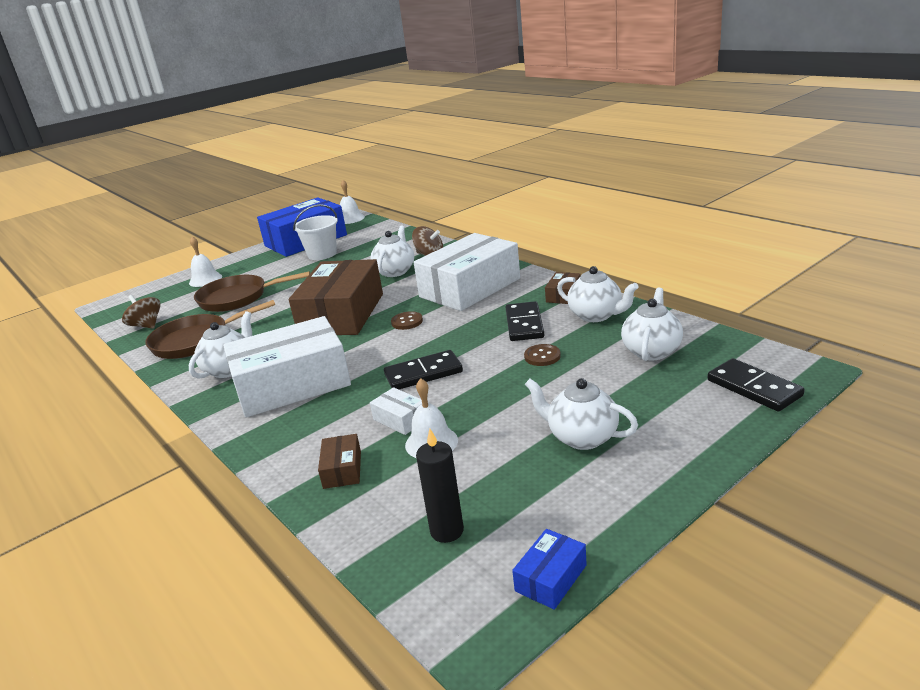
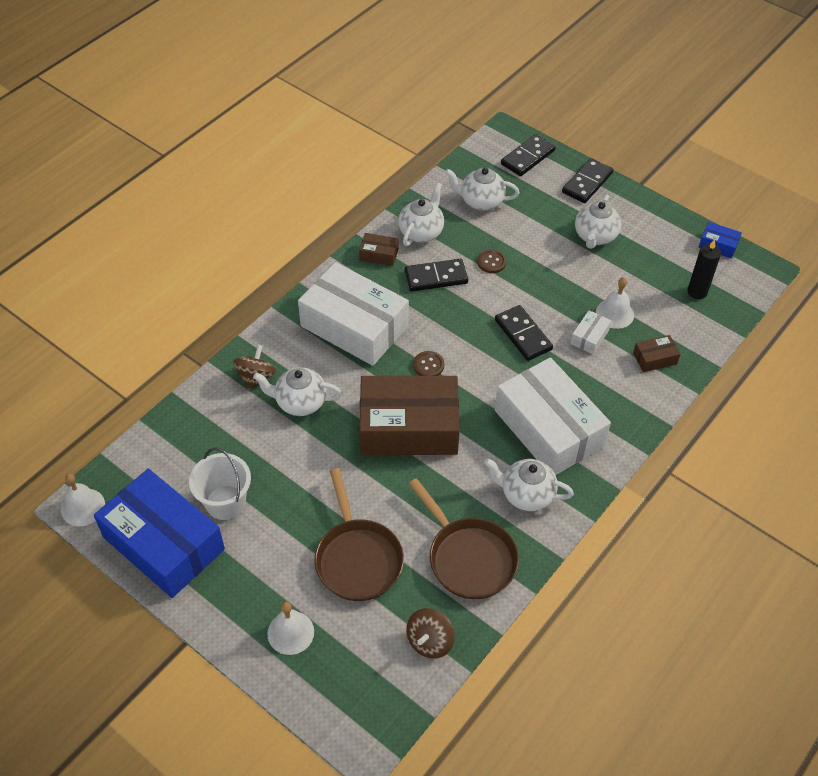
camera: 105 degrees left, 25 degrees up
none -> black domino [562,158,613,203]

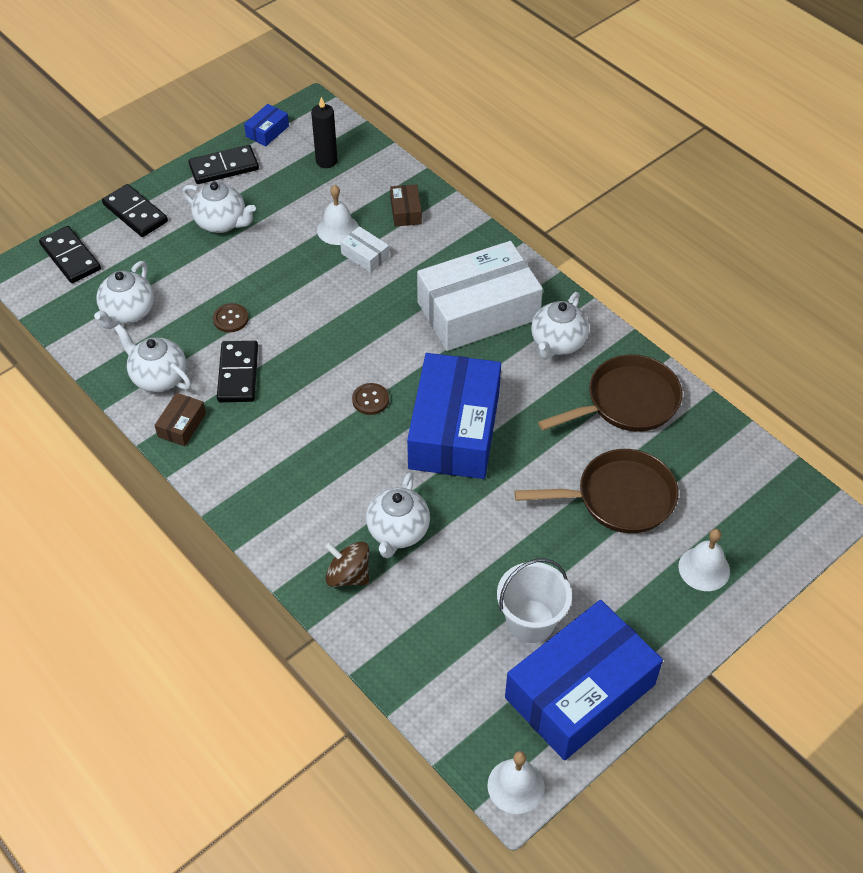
camera: 80 degrees left, 0 degrees up
white box [298,262,409,366] -> none
brown box [360,376,460,455] -> blue box [407,353,501,479]
brown spinning top [406,608,455,659] -> none
black domino [495,305,553,361] -> black domino moved to [188,145,259,184]

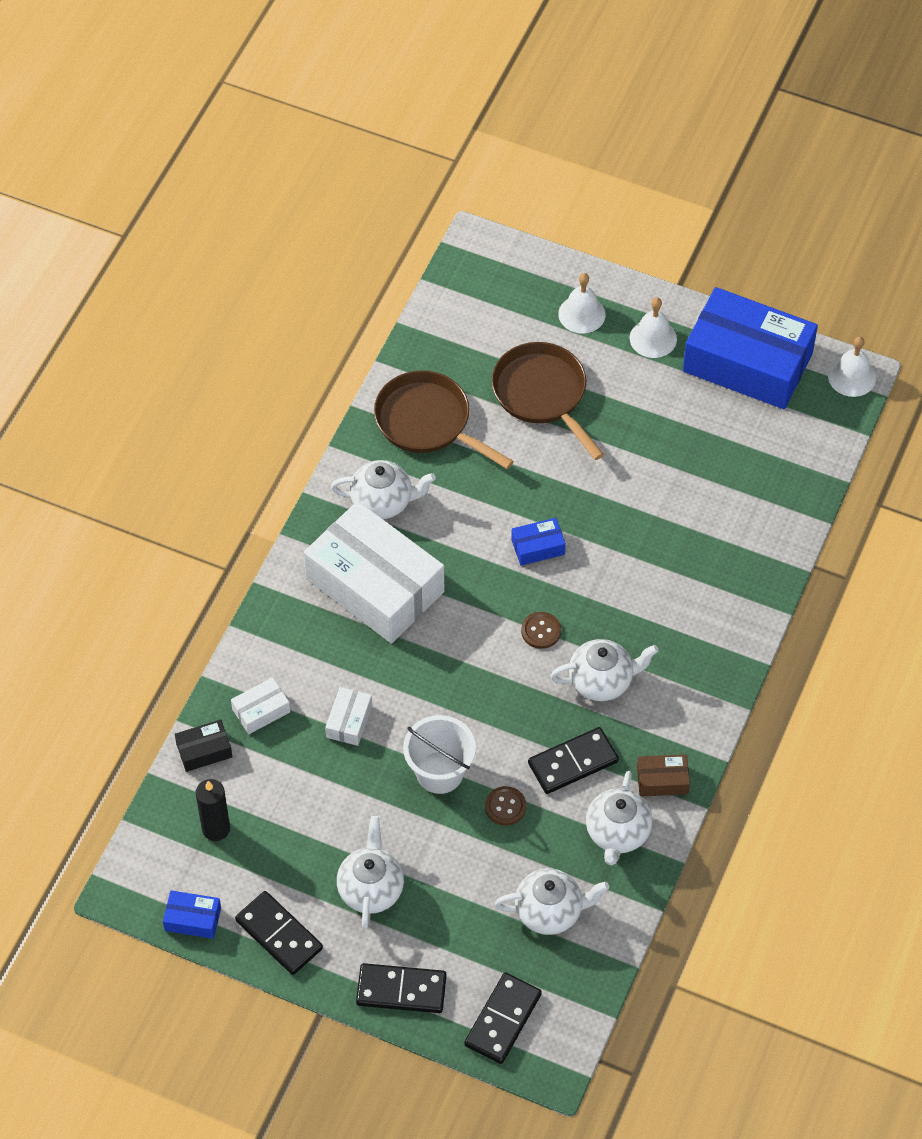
camera: 115 degrees left, 5 degrees up
black domino [102,184,168,237] -> black domino turned 75 degrees clockwise [356,963,447,1013]
white bell [317,185,359,245] -> white bell moved to [630,298,677,358]
brown spinning top [325,542,369,587] -> none
white teapot [366,472,430,558] -> white teapot moved to [550,639,659,701]
brown box [390,184,422,227] -> white box [231,677,290,734]
blue box [407,353,501,479] -> blue box [511,518,566,565], size x0.41
white bucket [497,558,572,643] -> white bucket moved to [403,715,476,794]
none -> black box [175,719,232,772]

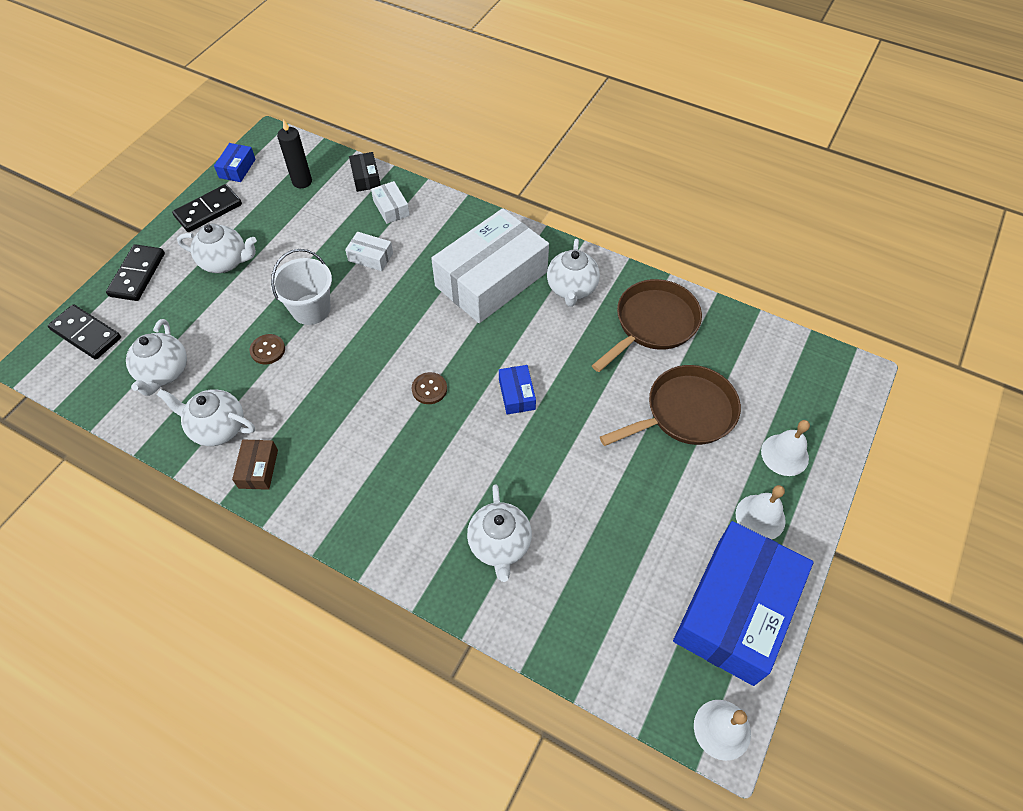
camera: 95 degrees right, 0 degrees up
black domino [528,727,619,794] -> none
white teapot [550,639,659,701] -> white teapot moved to [467,484,532,582]

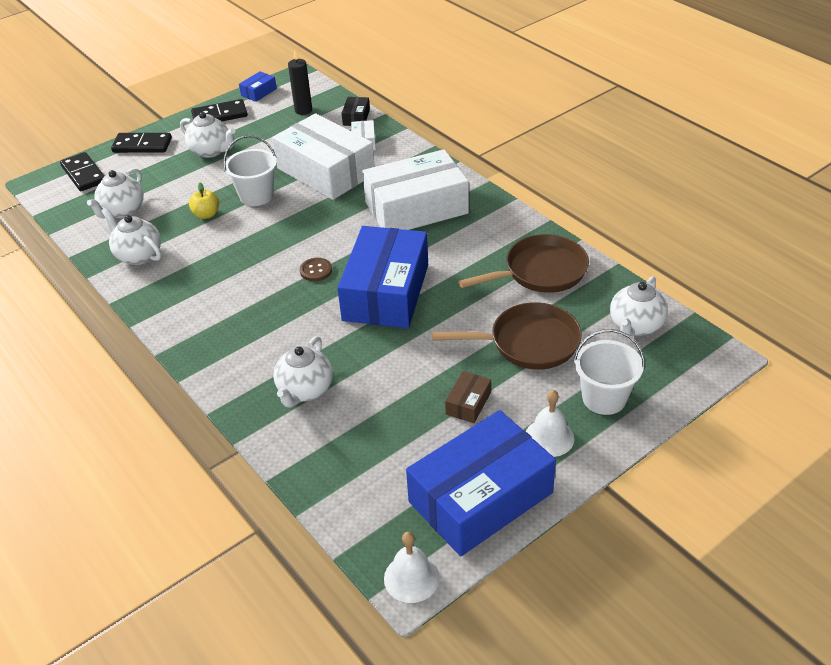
camera: 25 degrees right, 15 degrees down
black domino [106,244,165,301] -> black domino turned 60 degrees clockwise [111,133,172,153]
brown box [232,439,278,490] -> brown box moved to [445,371,491,423]
brown button [249,334,285,364] -> yellow apple [189,183,219,219]
white box [345,232,393,271] -> white box [272,113,375,200], size x2.46
blue box [499,365,536,414] -> blue box [337,226,428,328], size x2.46
white teapot [547,239,600,307] -> white teapot moved to [610,276,668,338]
white bell [761,420,810,476] -> white bucket [573,329,645,415]

